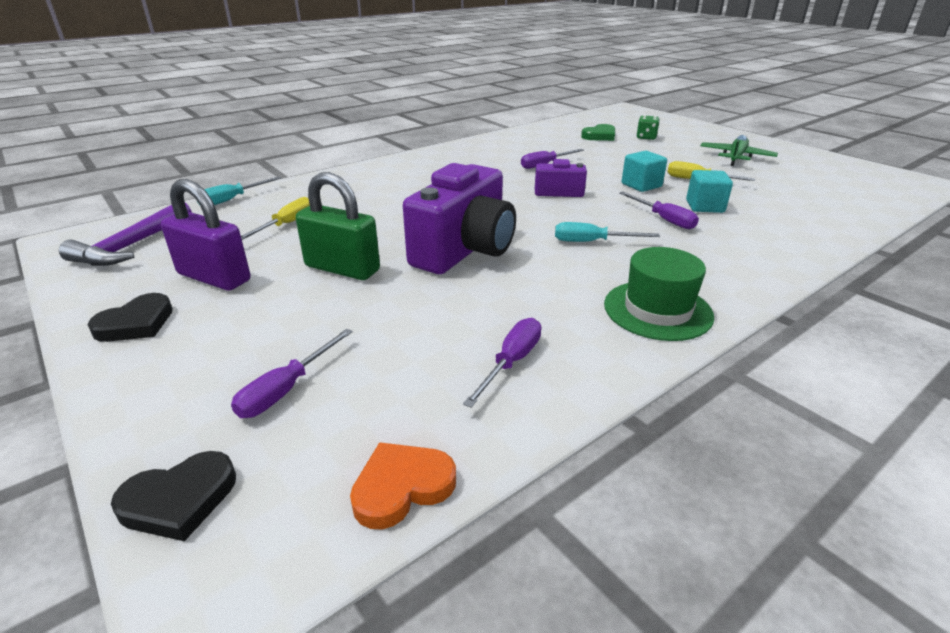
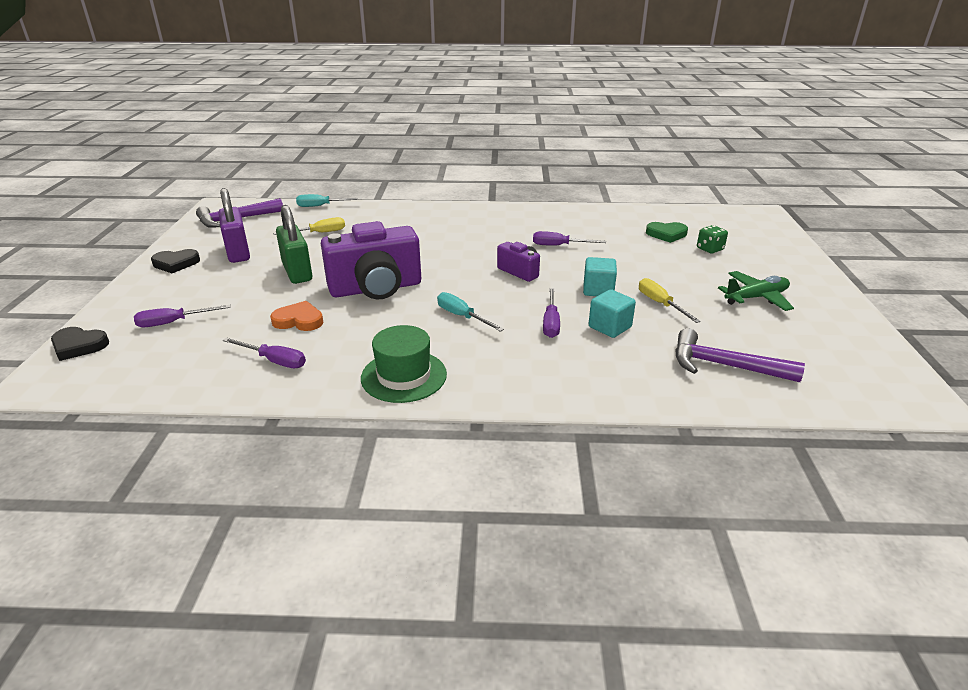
camera: 40 degrees right, 0 degrees up
orange heart [350,442,456,529] -> orange heart moved to [270,301,323,331]
purple screwdriver [463,318,542,408] -> purple screwdriver turned 45 degrees clockwise [223,338,306,368]
none -> purple hammer [675,328,805,382]

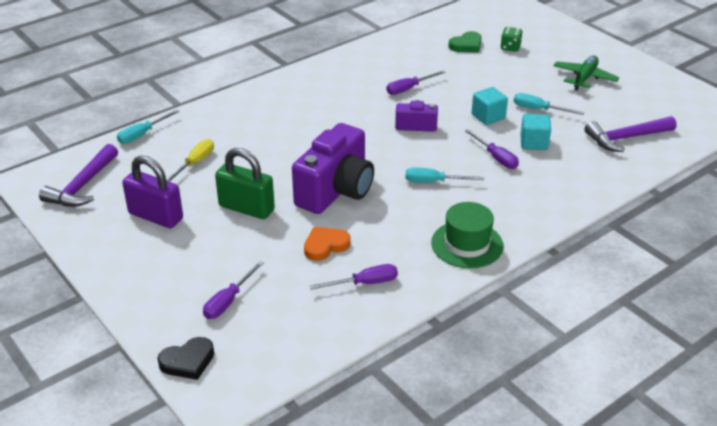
camera: 40 degrees left, 5 degrees up
black heart [151,249,200,273] -> none
yellow screwdriver [639,278,701,323] -> turquoise screwdriver [513,93,584,115]

